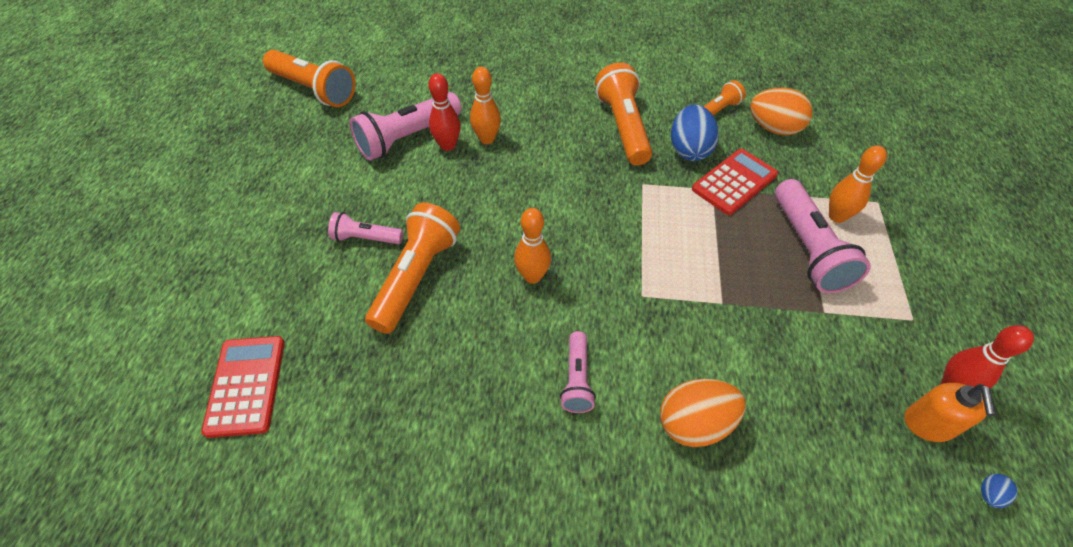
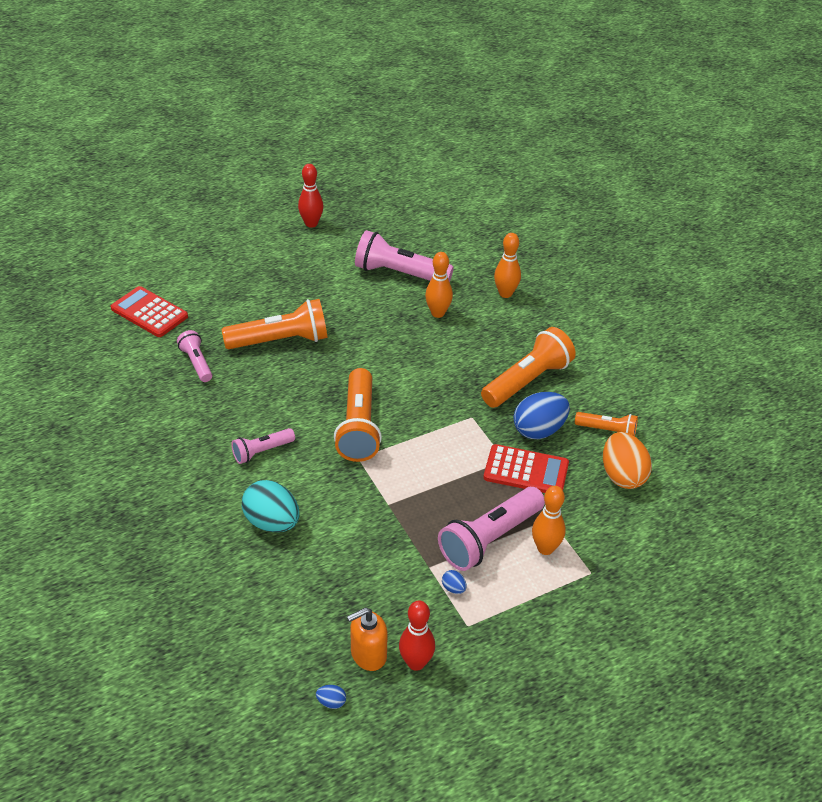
camera: 55 degrees right, 10 degrees down
red calculator [201,336,285,438] -> red calculator turned 105 degrees counterclockwise [111,286,188,337]
orange flashlight [263,50,356,107] -> orange flashlight moved to [334,368,382,462]
pink flashlight [328,212,403,244] -> pink flashlight moved to [177,330,212,382]
red bowling pin [428,73,461,151] -> red bowling pin moved to [298,164,323,228]
orange bowling pin [514,208,551,284] -> orange bowling pin moved to [494,233,521,298]
orange egg [660,379,746,447] -> turquoise egg [242,480,300,532]
none -> blue egg [442,570,467,594]

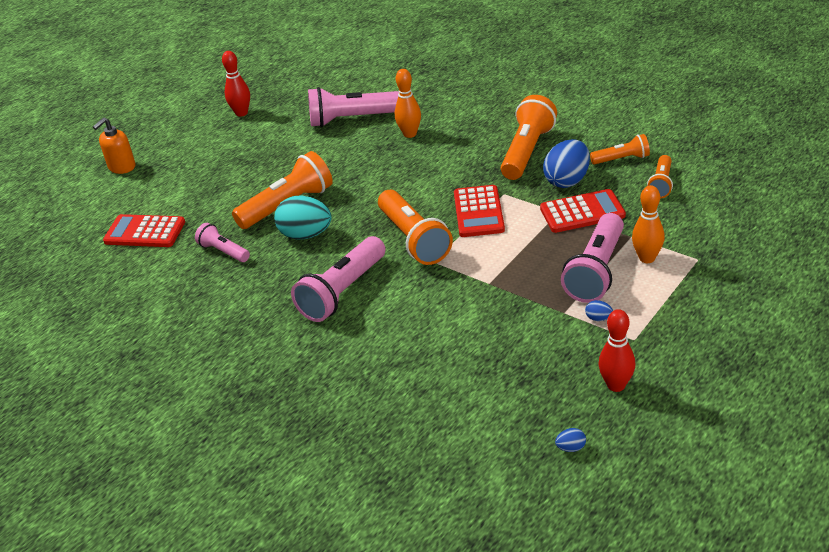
camera: 20 degrees left, 5 degrees down
pink flashlight [231,428,295,464] -> pink flashlight [291,236,386,322], size x1.79
turquoise egg [242,480,300,532] -> turquoise egg moved to [274,196,332,239]
orange soap dispenser [347,607,388,671] -> orange soap dispenser moved to [93,118,135,174]
orange bowling pin [494,233,521,298] -> none
orange egg [603,432,652,489] -> orange flashlight [647,155,673,198]
none -> red calculator [454,185,505,237]

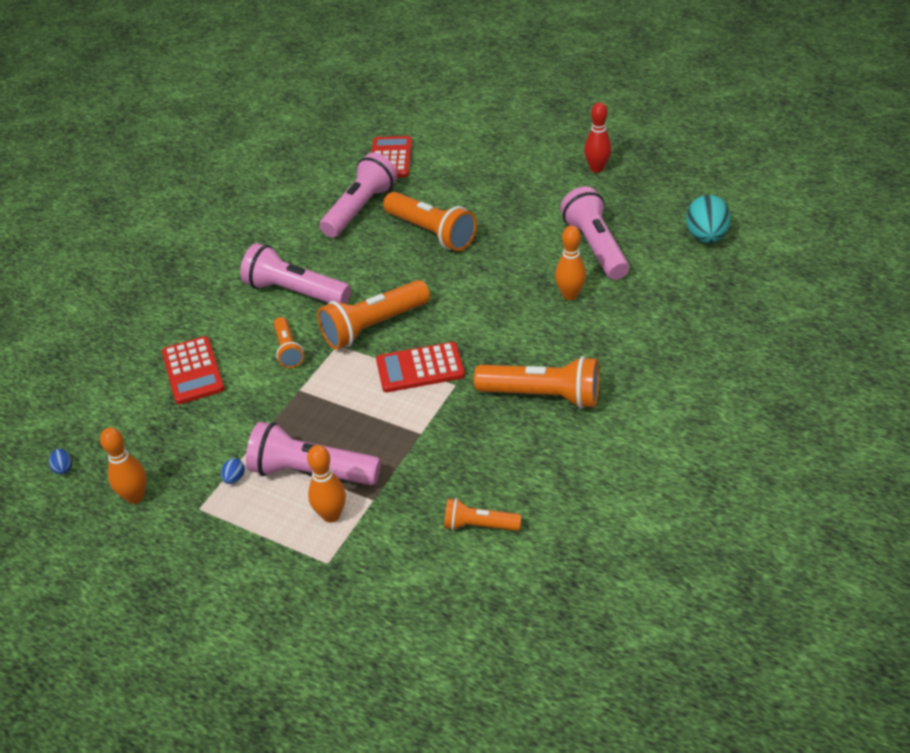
camera: 80 degrees right, 5 degrees up
orange soap dispenser [93,118,135,174] -> none
pink flashlight [195,223,250,262] -> pink flashlight [320,152,397,238], size x1.79
turquoise egg [274,196,332,239] -> turquoise egg moved to [686,195,731,243]
red calculator [540,189,626,233] -> red calculator moved to [162,336,225,404]
blue egg [543,139,590,188] -> none
orange flashlight [590,134,650,165] -> orange flashlight moved to [274,317,304,368]
red bowling pin [598,309,635,392] -> orange bowling pin [100,427,147,504]

